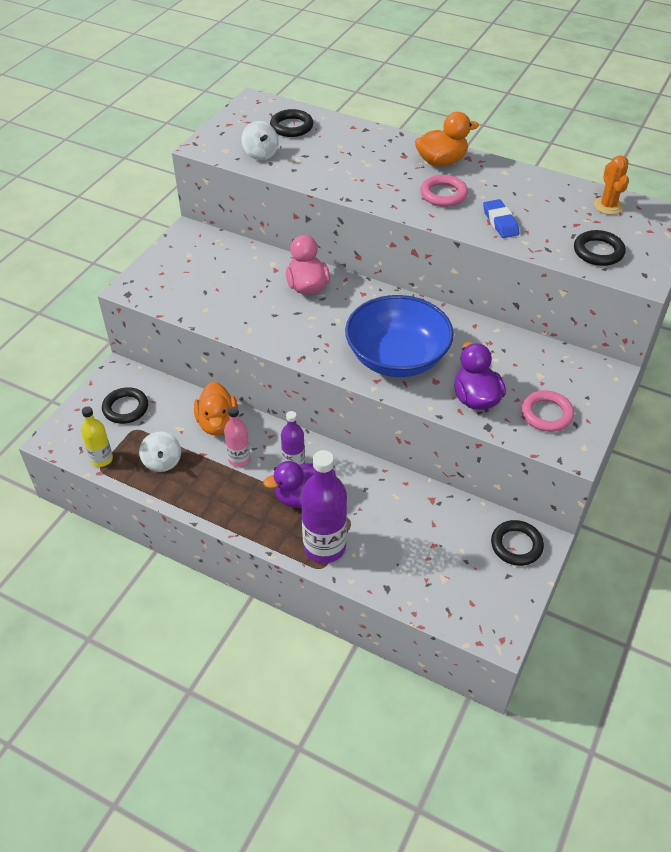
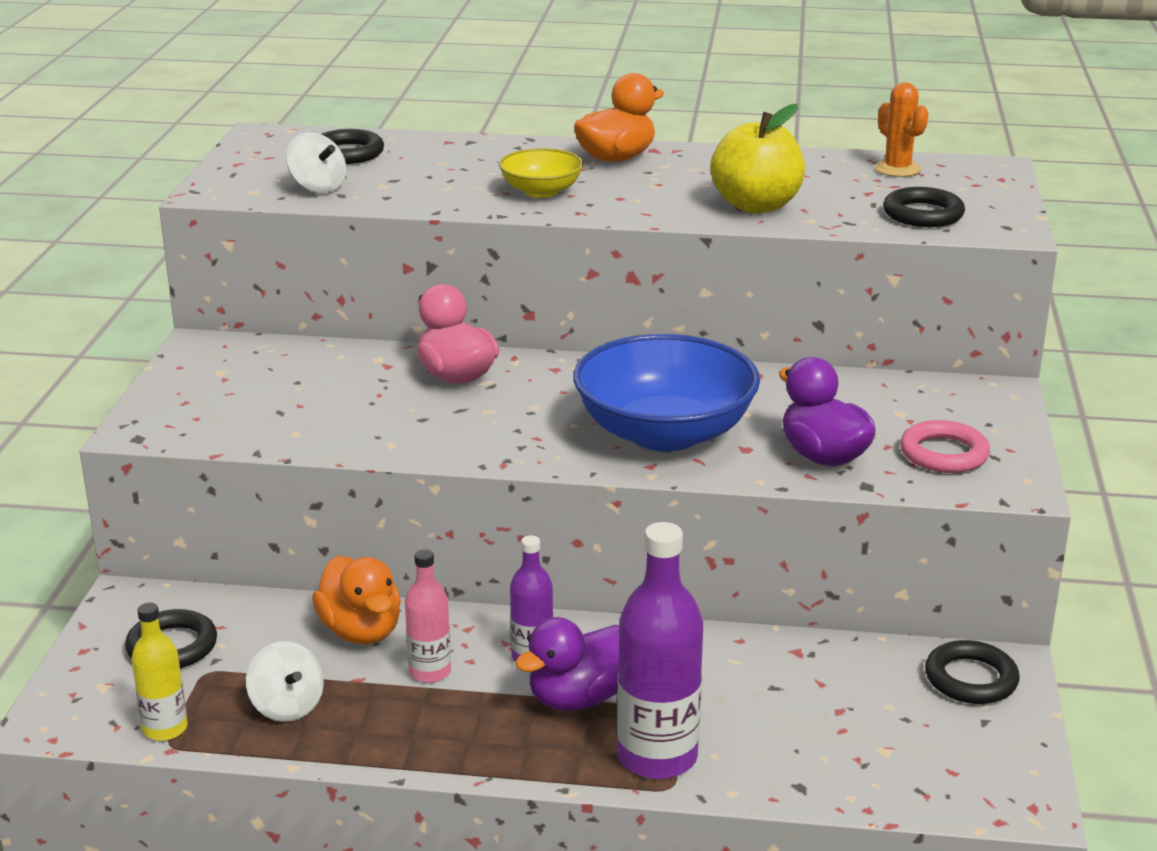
camera: 20 degrees left, 20 degrees down
pink ring [420,175,468,207] -> none
blue eraser [483,199,520,238] -> yellow apple [710,104,805,213]
none -> yellow bowl [499,148,583,198]

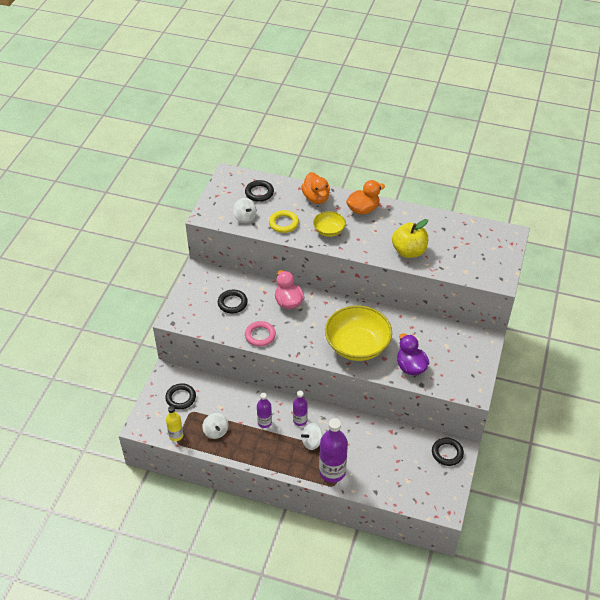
camera: 10 degrees right, 20 degrees up
orange duck [312,556,401,644] -> orange duck moved to [301,172,330,204]
pink bottle [405,549,451,683] -> purple bottle [257,393,272,428]
purple duck [515,617,619,711] -> white spinning top [301,423,322,450]
blue bowl [573,334,760,451] -> yellow bowl [325,306,392,361]
orange cactus [875,82,928,177] -> none
black ring [883,187,965,227] -> black ring moved to [218,290,248,314]
pink ring [900,420,990,473] -> pink ring moved to [245,321,276,347]
none -> yellow ring [269,210,299,233]

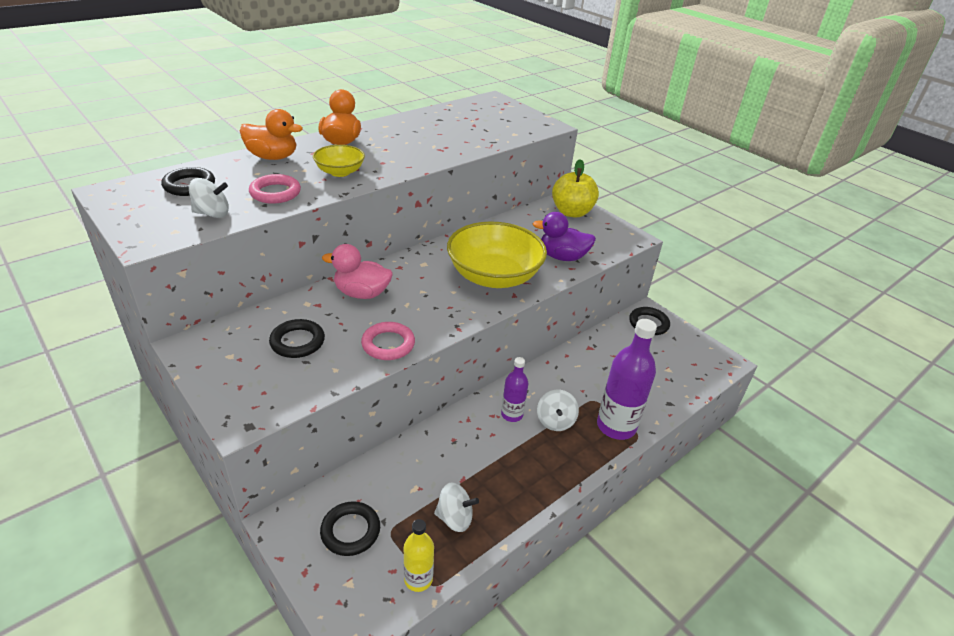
camera: 60 degrees left, 10 degrees down
purple bottle [257,393,272,428] -> none
yellow ring [269,210,299,233] -> pink ring [249,174,301,204]
yellow apple [392,219,428,258] -> yellow apple moved to [552,159,599,217]

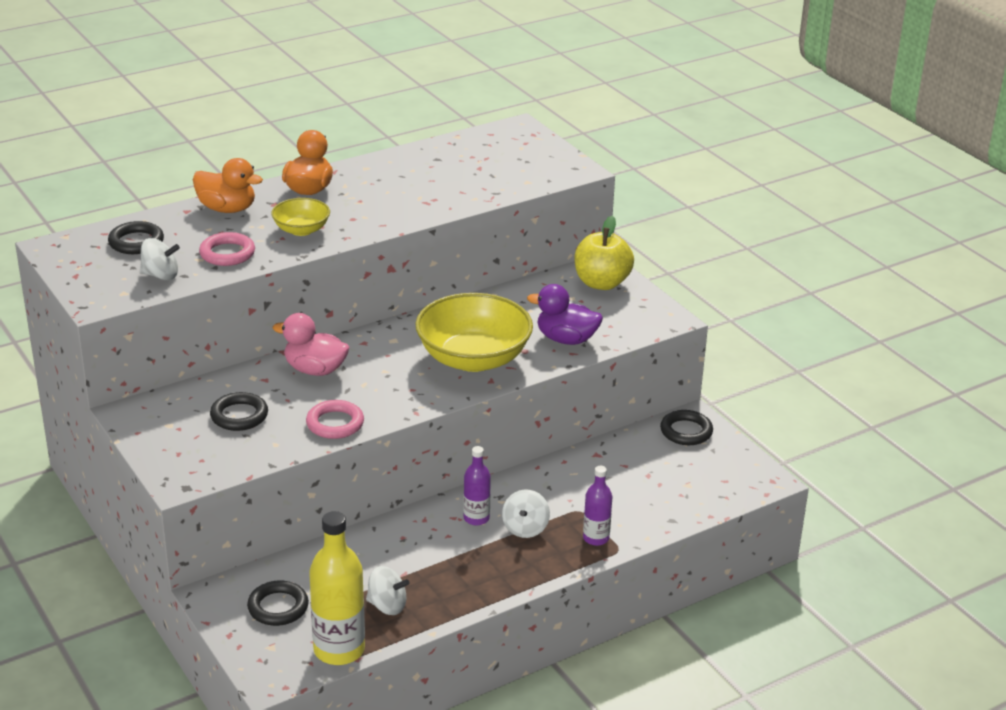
camera: 10 degrees right, 5 degrees down
yellow bottle [404,519,434,592] -> yellow bottle [309,511,365,665], size x1.78
purple bottle [597,319,657,440] -> purple bottle [583,466,612,546], size x0.56

